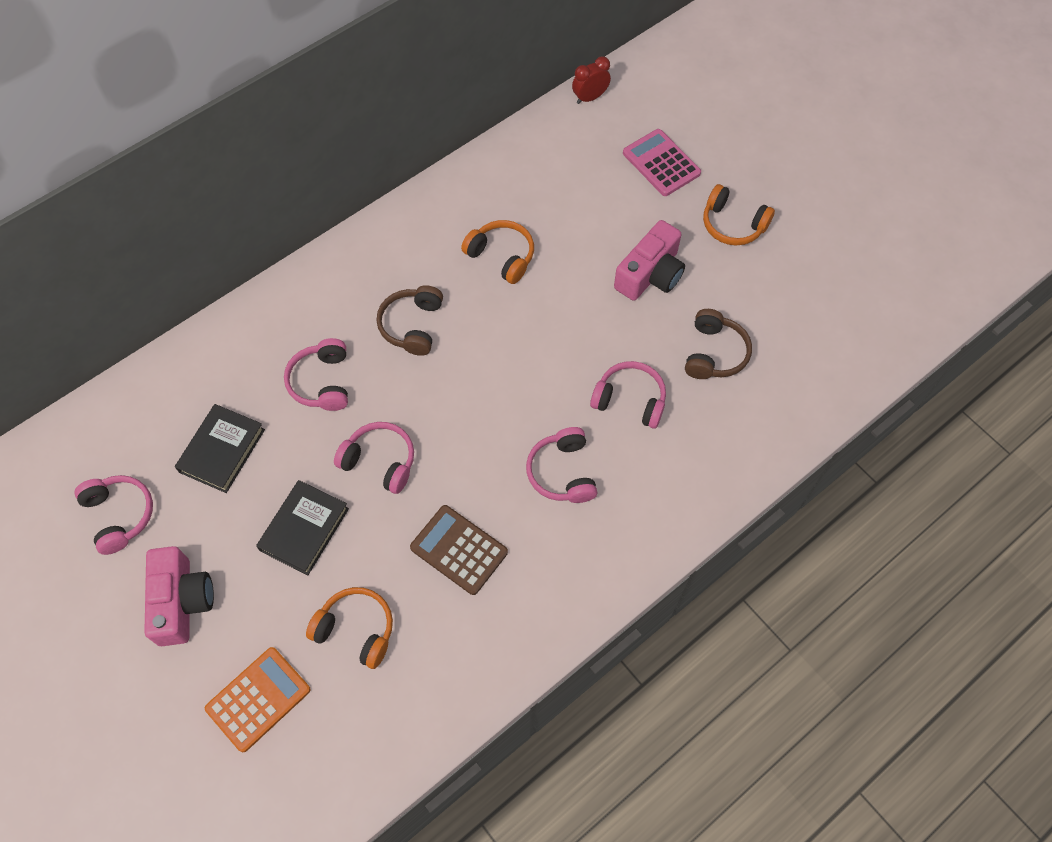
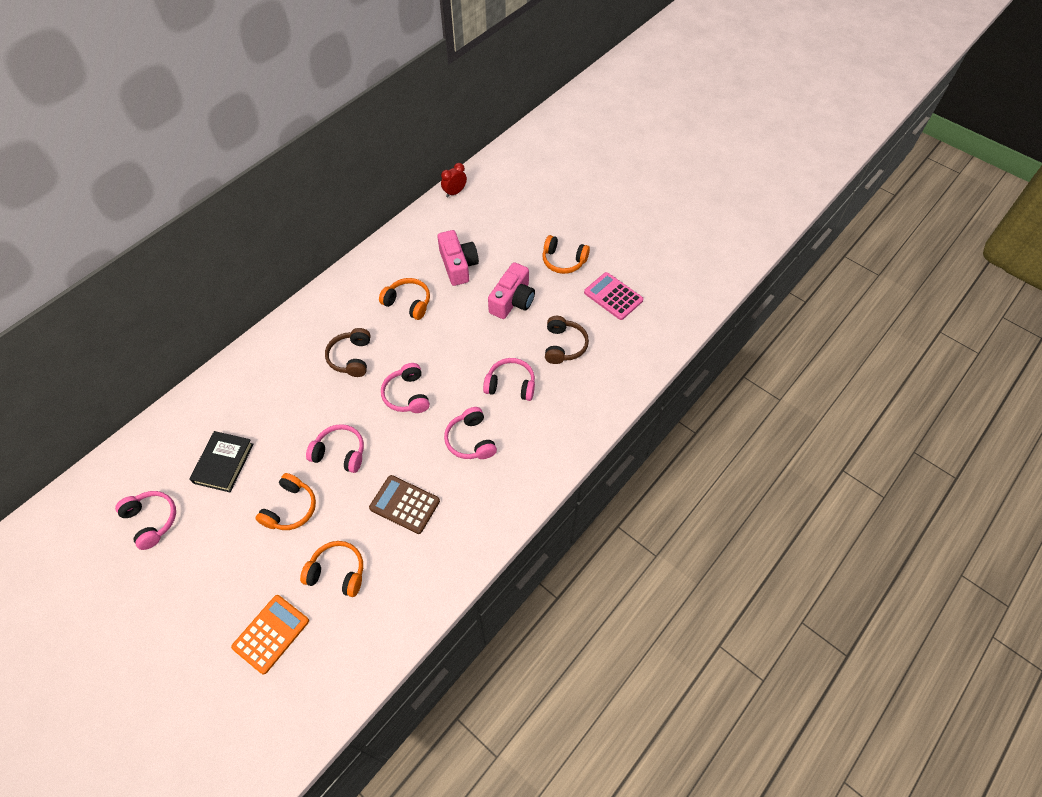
camera: 10 degrees left, 5 degrees down
pink camera [144,546,214,646] -> pink camera moved to [437,230,479,286]
black book [256,480,349,575] -> orange headphones [255,473,316,530]
pink headphones [284,338,348,411] -> pink headphones moved to [381,363,430,413]
pink calculator [623,129,701,196] -> pink calculator moved to [584,272,643,320]

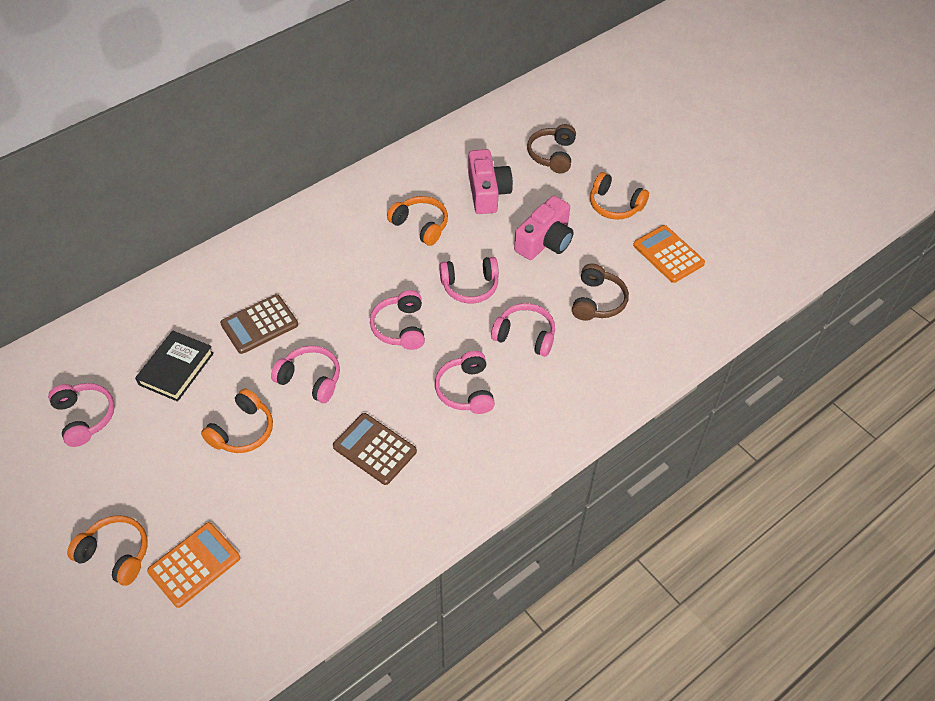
camera: 10 degrees right, 5 degrees down
orange headphones [300,541,363,597] -> orange headphones moved to [67,515,148,586]
brown headphones [325,328,371,377] -> brown headphones moved to [527,124,576,173]
red clock [441,163,467,198] -> none
pink calculator [584,272,643,320] -> orange calculator [633,225,705,283]
none -> brown calculator [220,294,298,354]
none -> pink headphones [439,257,499,303]

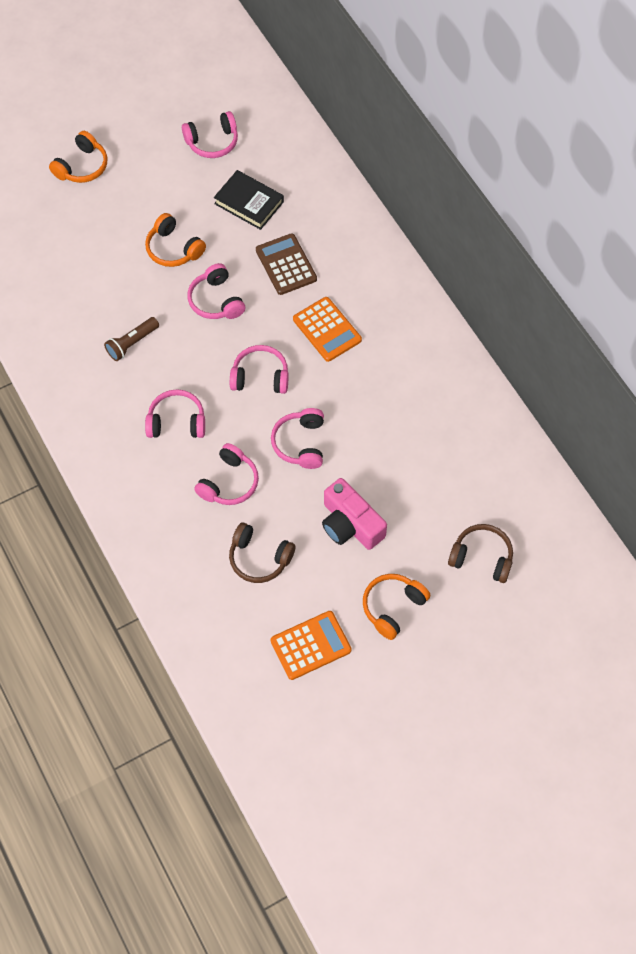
camera: 100 degrees right, 10 degrees up
orange calculator [147,522,240,608] -> orange calculator moved to [293,297,362,362]
pink headphones [271,346,340,403] -> pink headphones turned 120 degrees clockwise [188,263,245,319]
brown calculator [333,413,417,485] -> brown flashlight [104,317,159,361]
orange headphones [387,196,448,246] -> none
pink camera [468,149,513,214] -> none

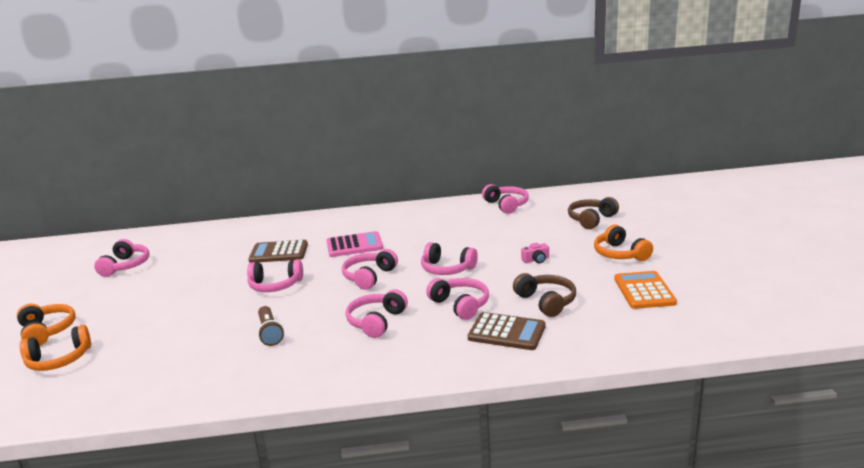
camera: 65 degrees left, 40 degrees down
orange headphones [145,213,206,267] -> orange headphones moved to [20,325,91,371]
black book [214,170,284,230] -> none
brown headphones [229,522,295,583] -> brown headphones turned 75 degrees counterclockwise [513,273,576,317]
orange calculator [293,297,362,362] -> pink calculator [327,231,383,257]
pink camera [322,478,387,550] -> pink camera [521,243,549,263], size x0.45
none -> brown calculator [468,312,546,350]
none -> pink headphones [482,184,529,214]

